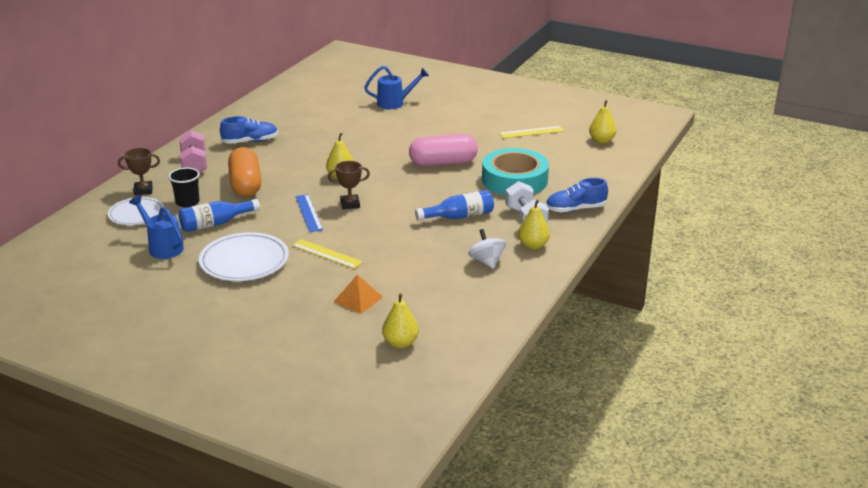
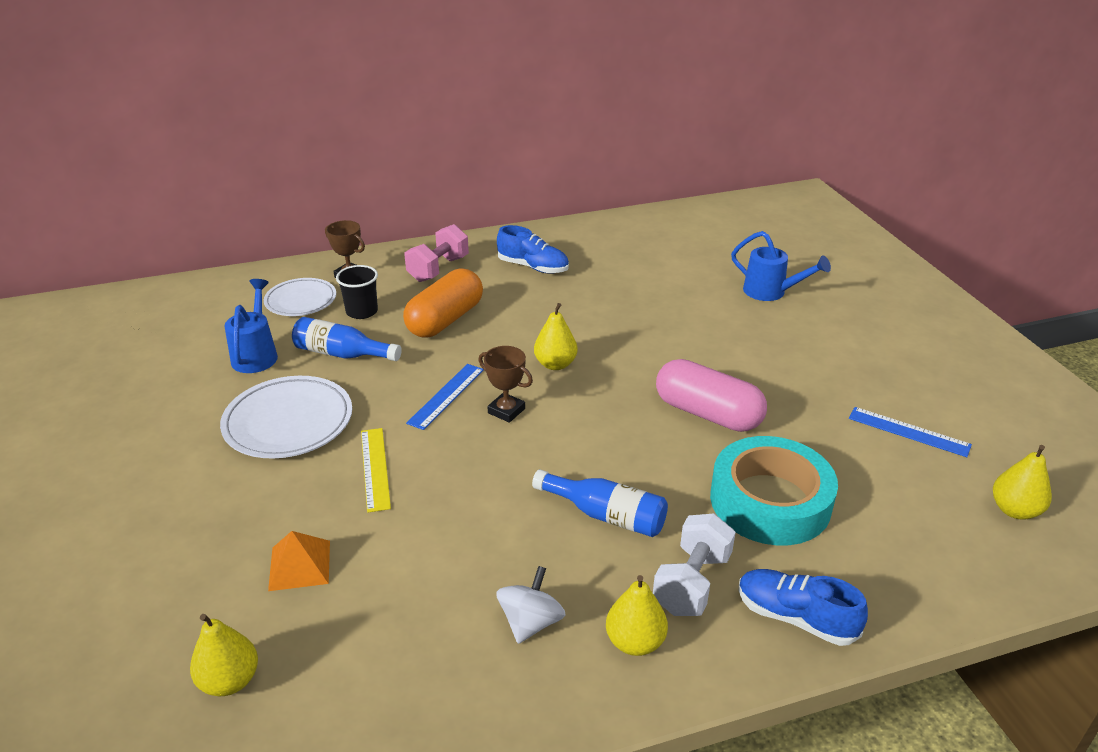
camera: 45 degrees right, 5 degrees up
yellow ruler [499,126,564,138] -> blue ruler [849,407,972,457]

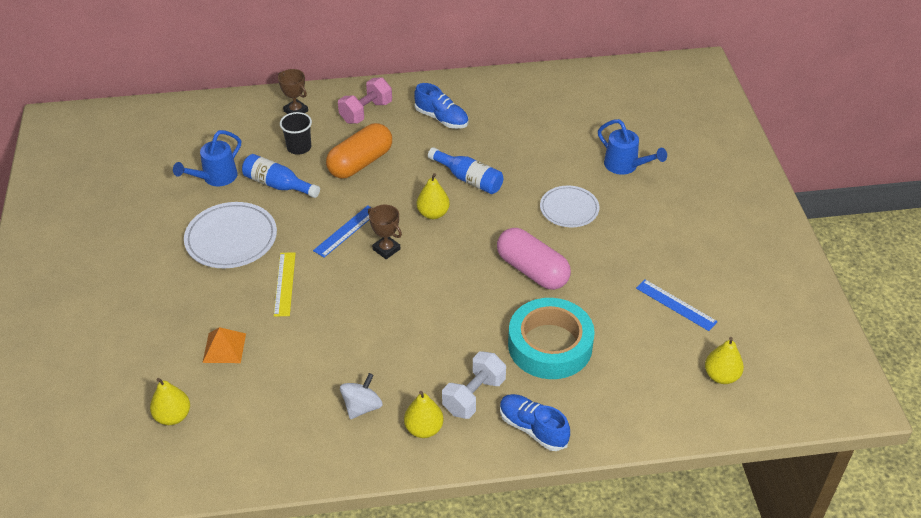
camera: 10 degrees right, 10 degrees up
blue watering can [224,279,278,373] -> blue watering can turned 150 degrees counterclockwise [173,130,241,186]
white plate [264,278,336,316] -> white plate moved to [540,186,599,227]
blue bottle [532,469,668,537] -> blue bottle moved to [428,147,503,194]

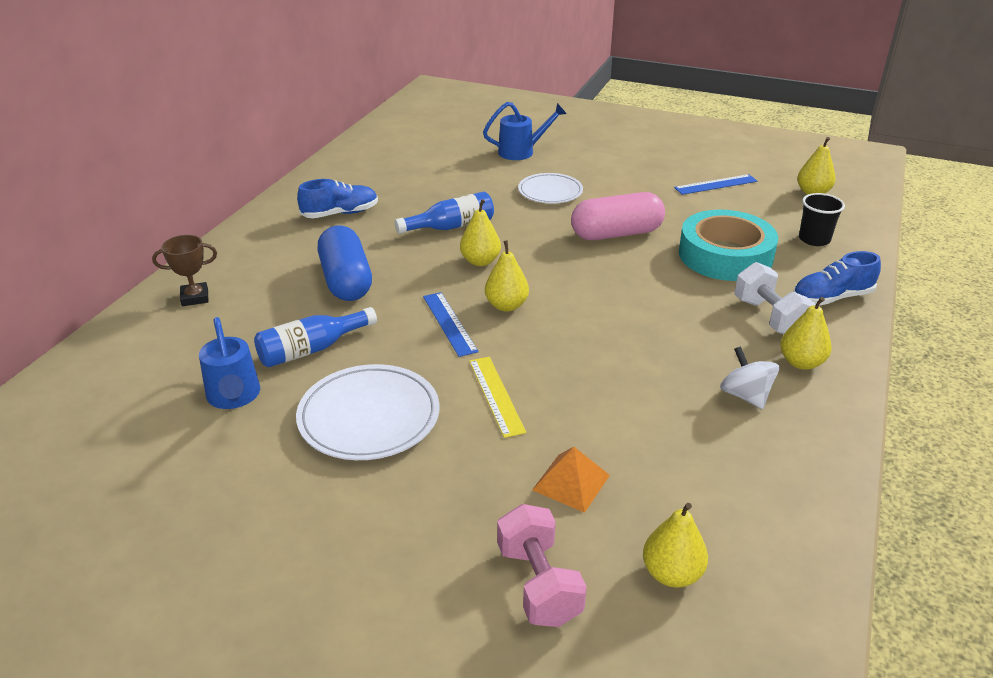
camera: 60 degrees left, 10 degrees down
yellow ruler [274,252,296,317] -> yellow ruler turned 45 degrees clockwise [469,357,526,438]
black cup [280,112,312,155] -> black cup moved to [799,193,845,246]
orange capsule [326,123,392,179] -> blue capsule [317,226,372,301]
pink dumbbell [338,77,392,124] -> pink dumbbell moved to [497,504,587,627]
brown trophy [368,205,402,259] -> yellow pear [485,240,529,312]

